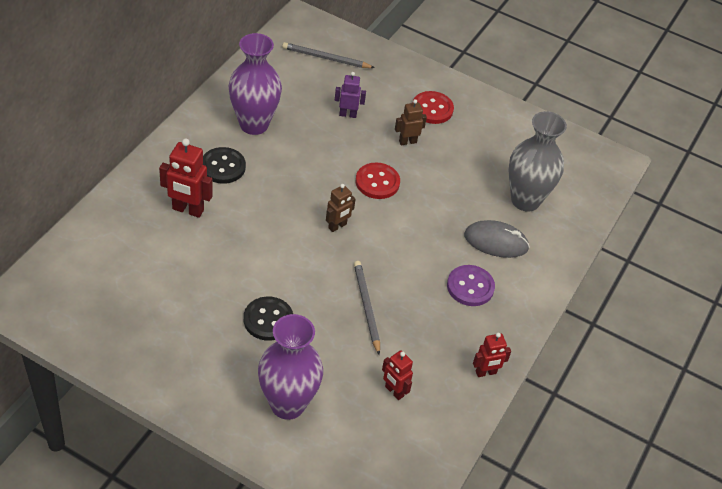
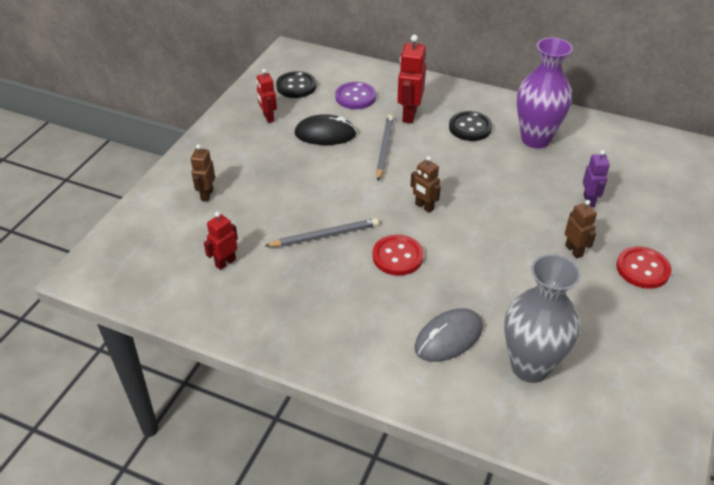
camera: 90 degrees right, 5 degrees down
black button [244,296,293,341] -> black button moved to [276,71,316,98]
purple vase [258,314,323,420] -> brown robot [191,144,215,201]
grey pencil [282,42,375,68] -> grey pencil moved to [376,115,393,181]
red button [356,163,400,199] -> red button moved to [372,234,424,276]
purple button [447,265,495,306] -> purple button moved to [335,82,376,109]
grey mouse [464,220,530,258] -> grey mouse turned 45 degrees clockwise [415,308,483,362]
red robot [473,333,511,377] -> red robot moved to [257,69,277,123]
none -> black mouse [294,114,357,145]

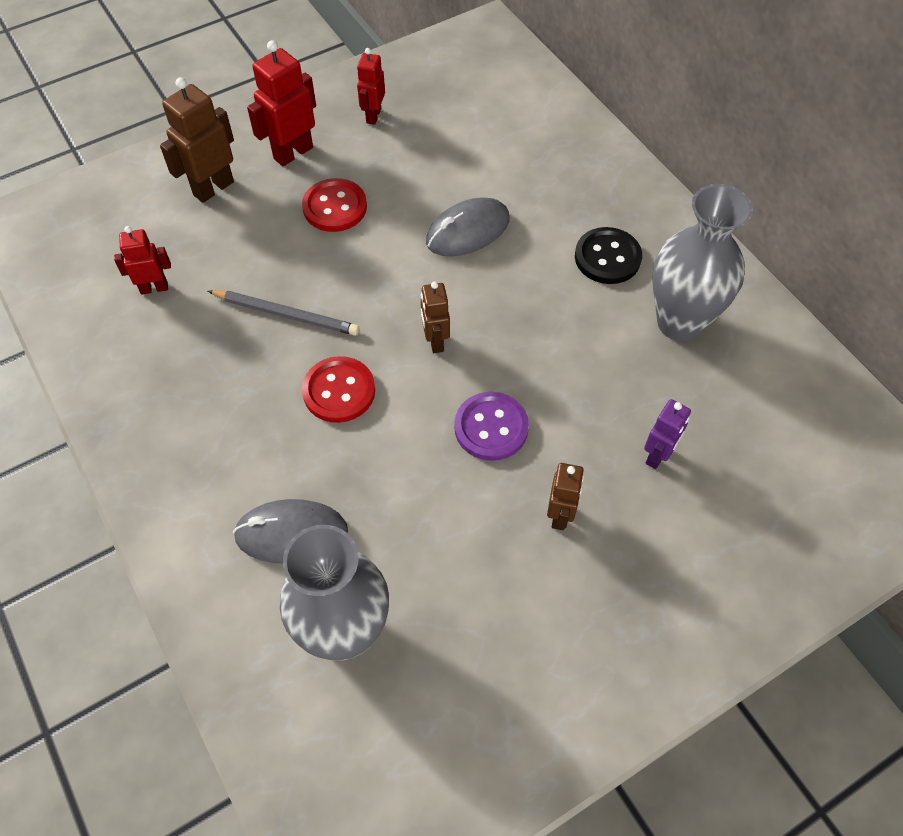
camera: 35 degrees right, 15 degrees up
brown robot [191,144,215,201] -> brown robot [160,77,234,203], size x1.60
black button [276,71,316,98] -> none
black mouse [294,114,357,145] -> none
purple button [335,82,376,109] -> purple button moved to [454,392,529,461]
grey pencil [376,115,393,181] -> grey mouse [426,197,510,256]
red robot [397,35,426,123] -> red robot moved to [247,40,316,166]
purple vase [517,38,573,148] -> grey vase [653,184,753,341]
red button [616,246,672,289] -> red button moved to [302,178,367,232]

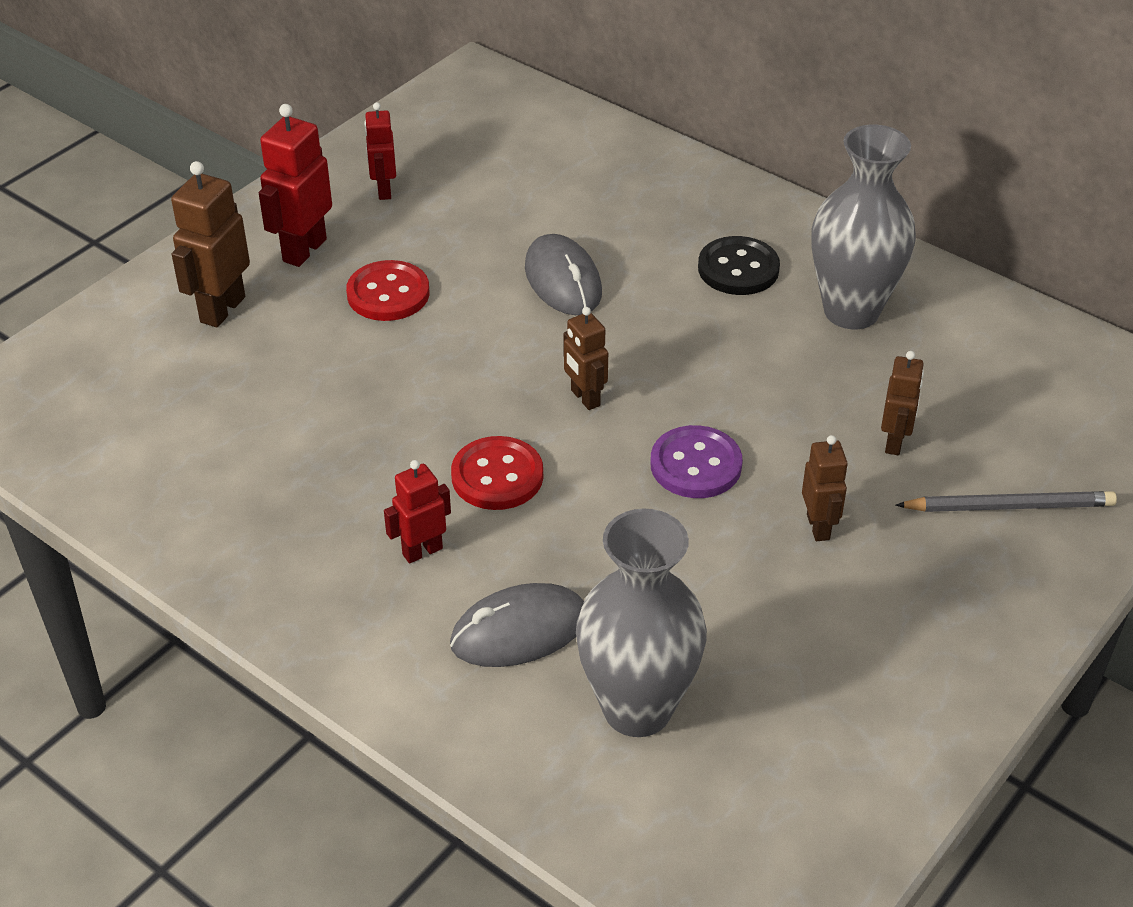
camera: 20 degrees left, 15 degrees down
red robot [114,226,171,295] -> red robot moved to [384,460,451,563]
grey pencil [208,290,359,336] -> grey pencil moved to [896,491,1117,512]
grey mouse [426,197,510,256] -> grey mouse turned 60 degrees counterclockwise [525,234,602,315]
purple robot [644,399,691,469] -> brown robot [881,351,924,455]

